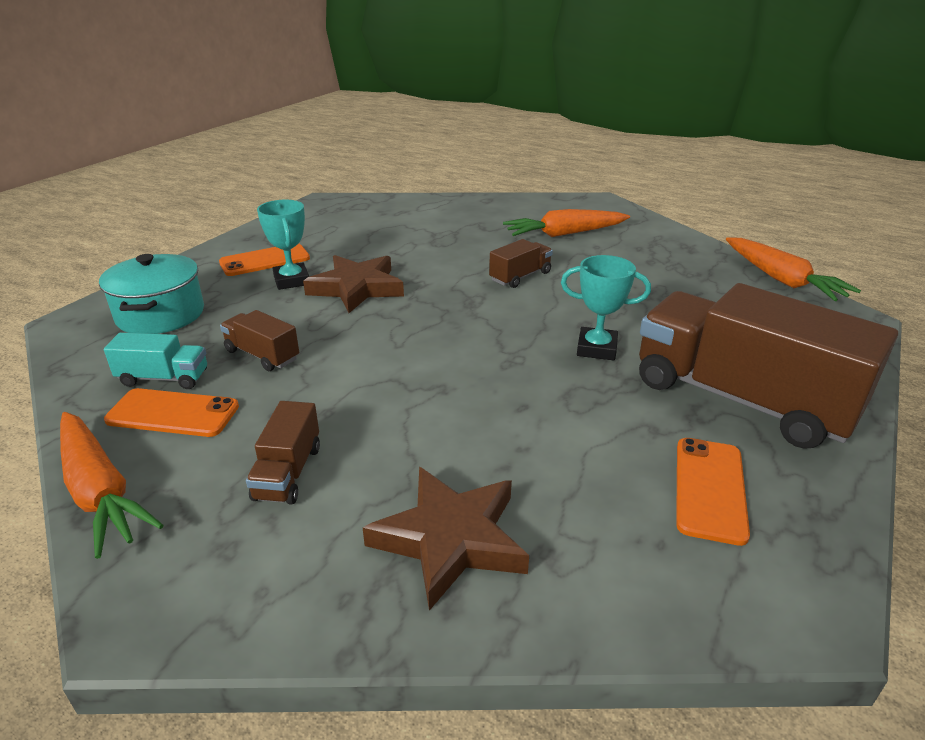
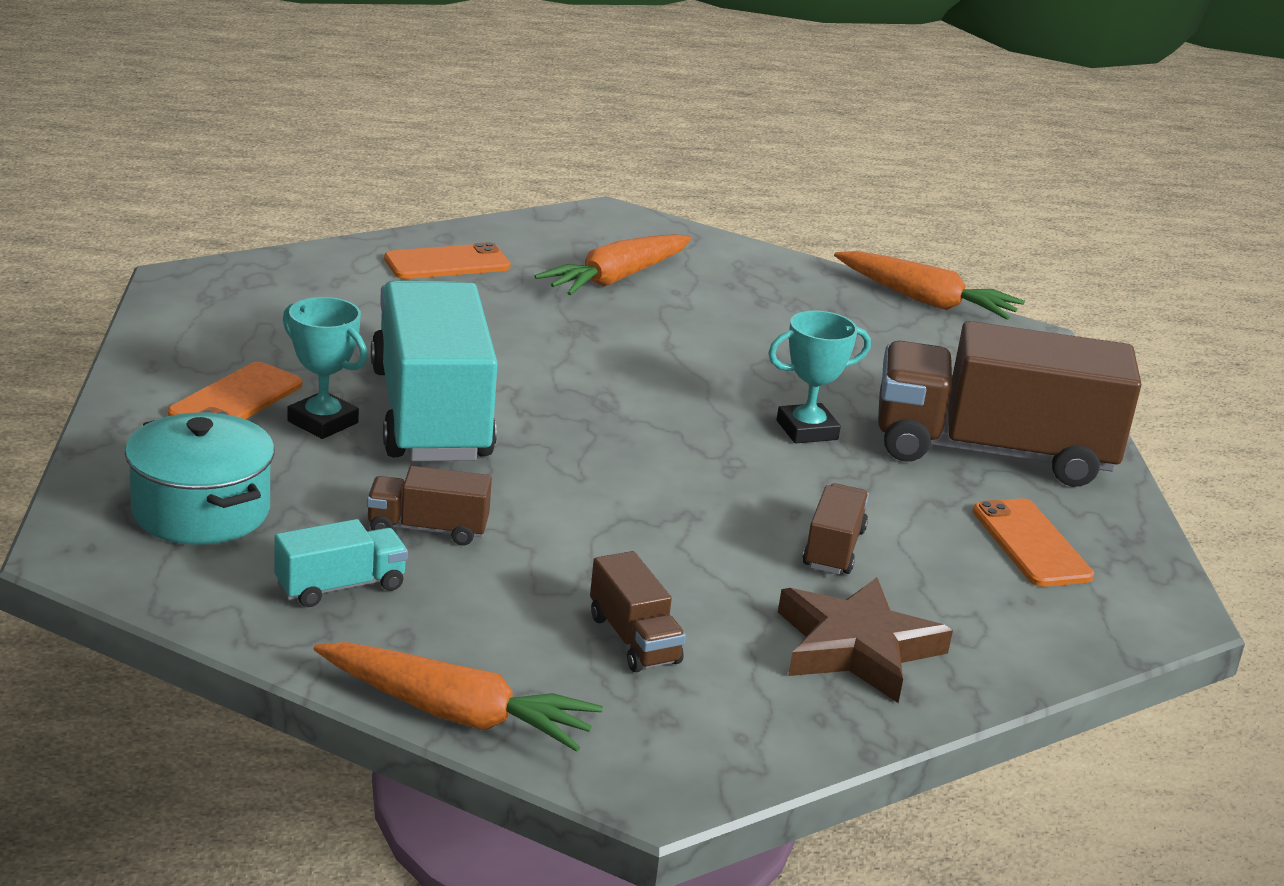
camera: 35 degrees left, 5 degrees down
orange phone [104,388,239,437] -> orange phone moved to [384,242,511,279]
brown star [303,255,404,313] -> turquoise truck [371,280,498,461]
brown truck [489,239,553,288] -> brown truck moved to [803,483,869,574]

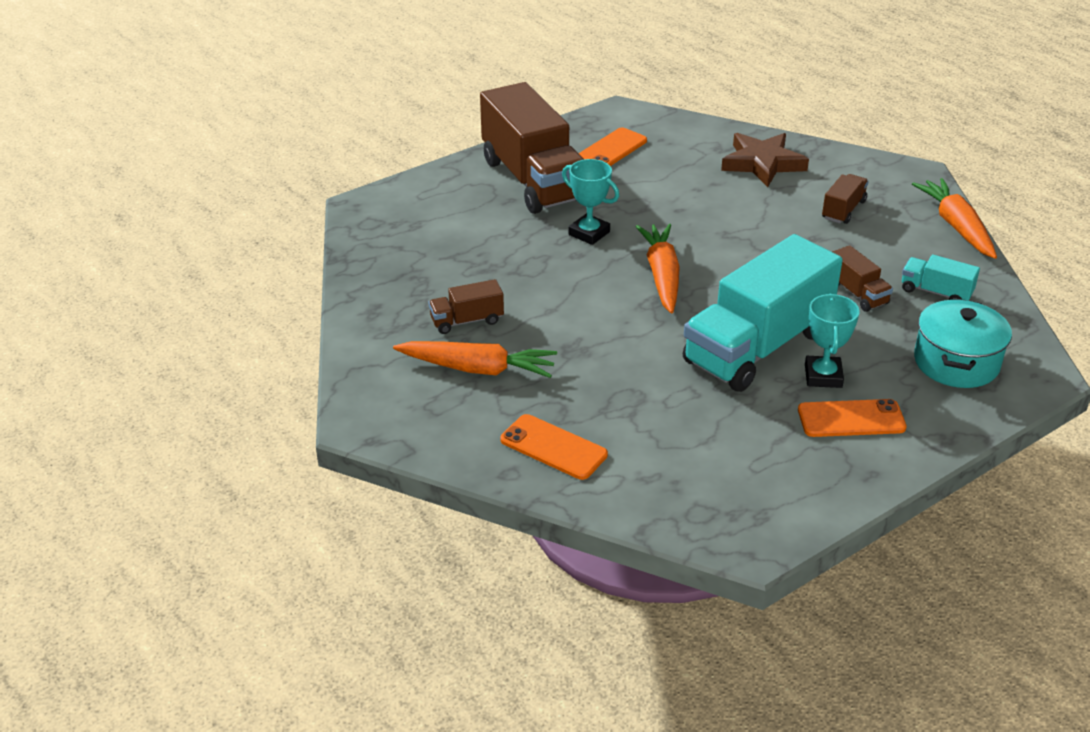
camera: 120 degrees left, 10 degrees up
brown truck [803,483,869,574] -> brown truck moved to [429,279,504,334]
orange carrot [834,251,1025,320] -> orange carrot moved to [635,224,680,313]

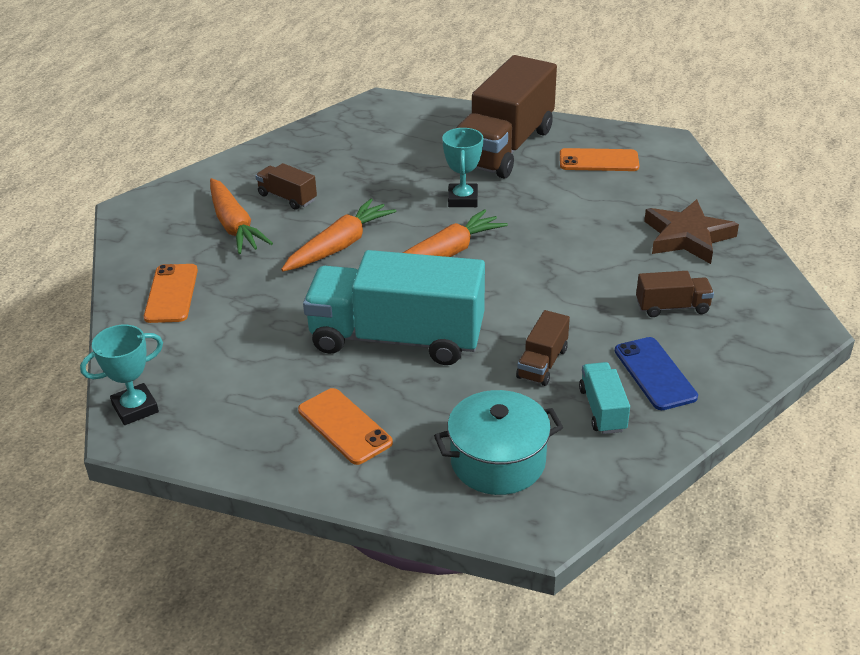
camera: 55 degrees right, 0 degrees up
turquoise trophy [805,294,860,388] -> turquoise trophy moved to [80,325,163,425]
orange carrot [912,178,997,259] -> orange carrot moved to [281,199,396,272]
none -> blue phone [615,337,698,410]

